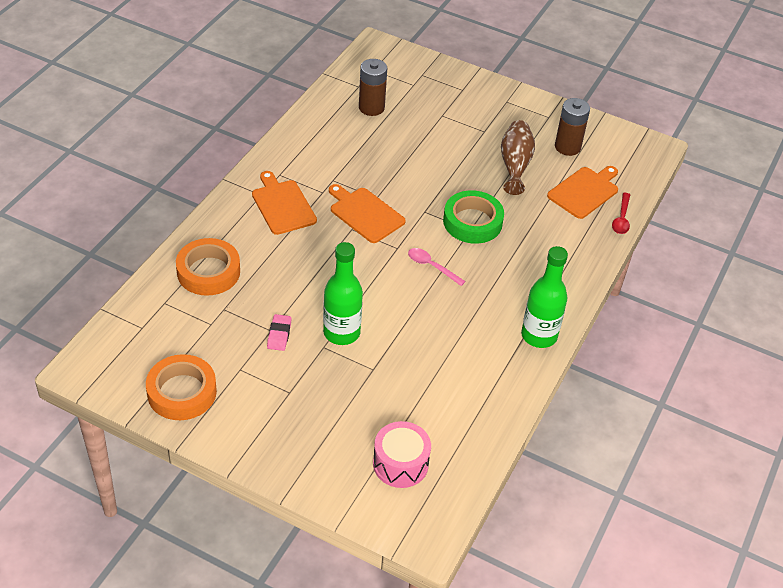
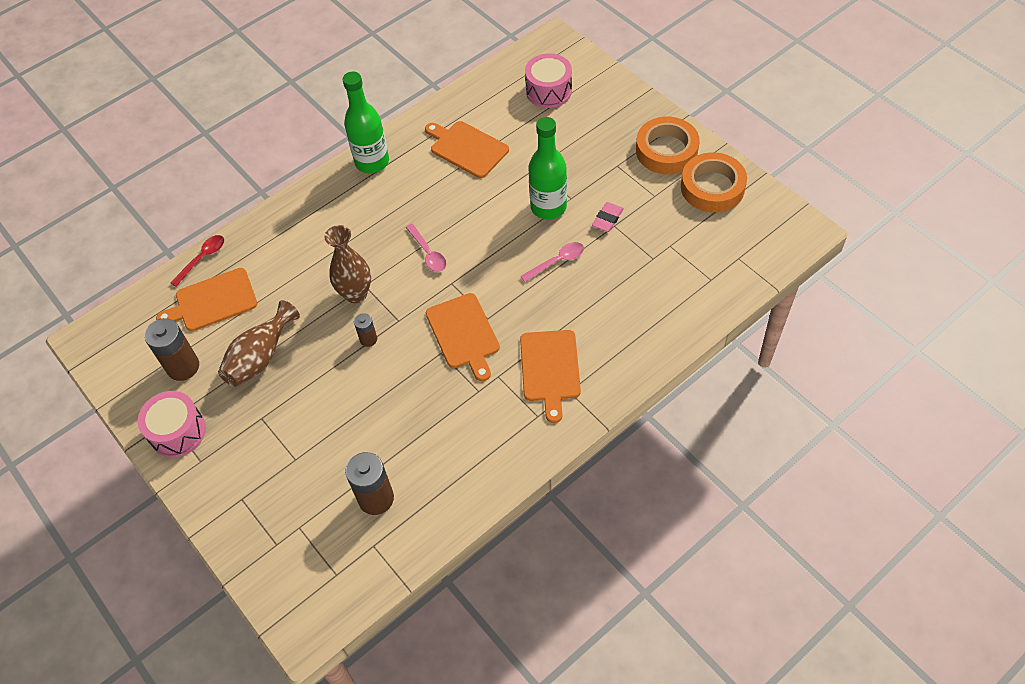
camera: 150 degrees left, 10 degrees up
orange tape [176,238,240,296] -> orange tape moved to [636,117,700,174]
green tape [443,190,504,244] -> brown vase [324,225,371,303]
none -> pink drum [138,391,206,458]
none -> brown battery [354,313,377,347]
none -> orange cutting board [425,121,509,178]
none -> pink spoon [521,242,584,282]

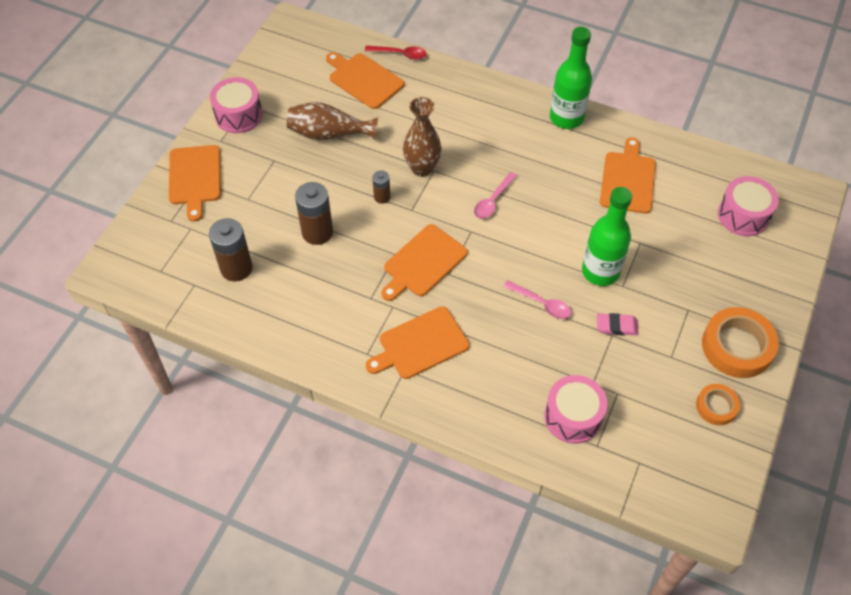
camera: 60 degrees right, 0 degrees up
brown battery [144,318,199,381] -> brown battery moved to [295,182,333,245]
orange tape [681,152,747,212] -> orange tape [696,384,740,425], size x0.56
none -> orange cutting board [169,145,221,222]
none -> pink drum [544,375,608,444]

